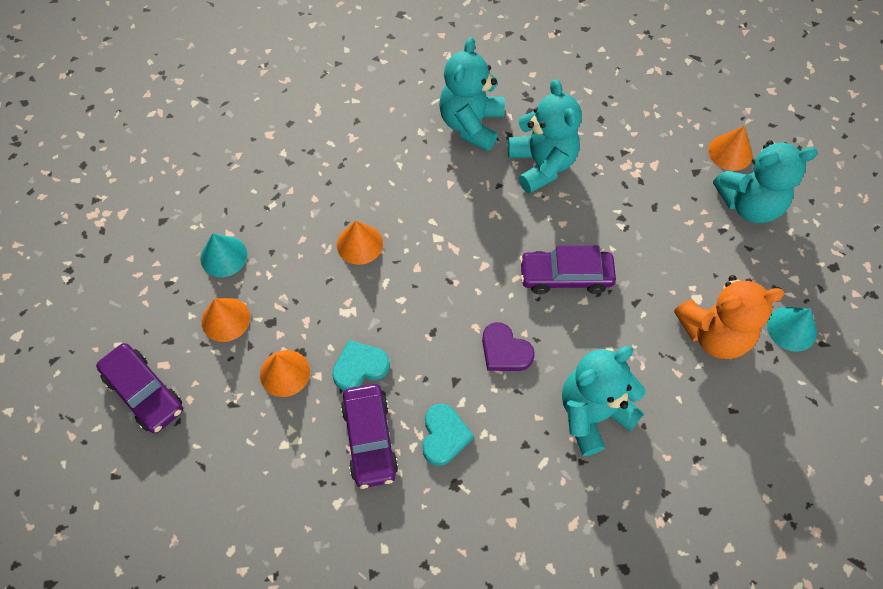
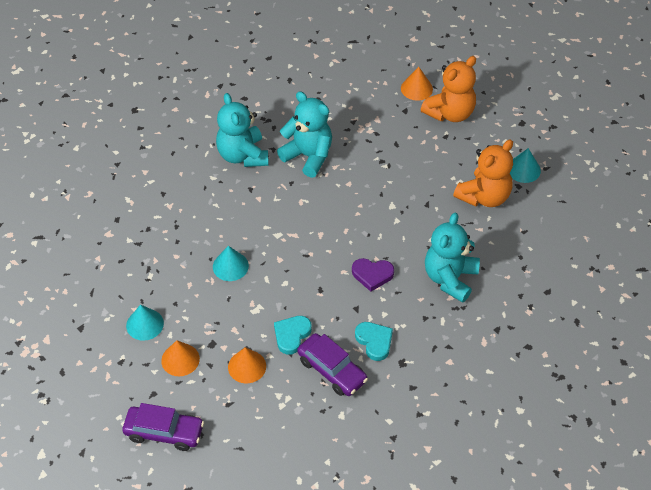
camera: 35 degrees left, 10 degrees down
orange cone [337,221,383,265] -> turquoise cone [213,246,249,281]
purple car [519,246,616,294] -> none
turquoise teddy bear [713,140,818,223] -> orange teddy bear [421,56,476,122]

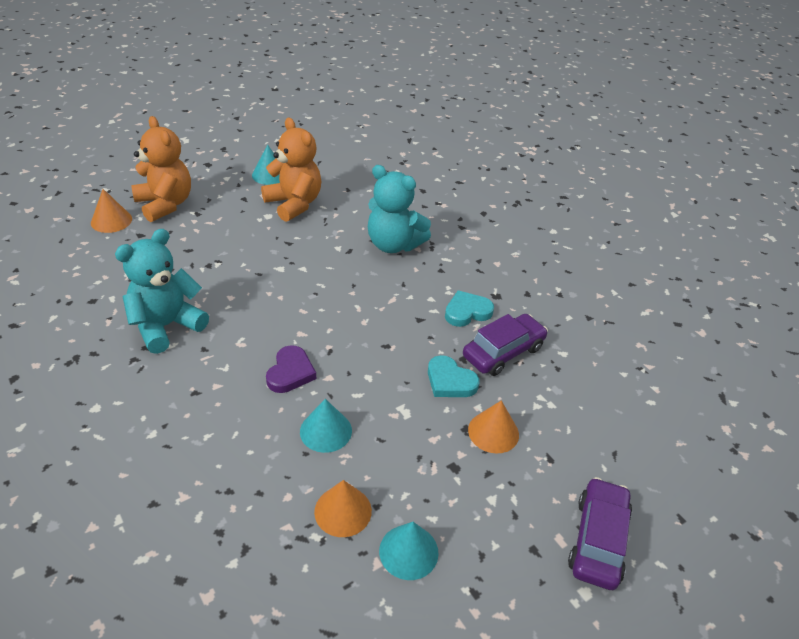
camera: 85 degrees left, 10 degrees down
orange cone [161,340,200,376] -> orange cone moved to [314,480,372,537]
turquoise teddy bear [216,93,269,167] -> none
purple heart [352,258,394,292] -> purple heart moved to [266,345,316,393]

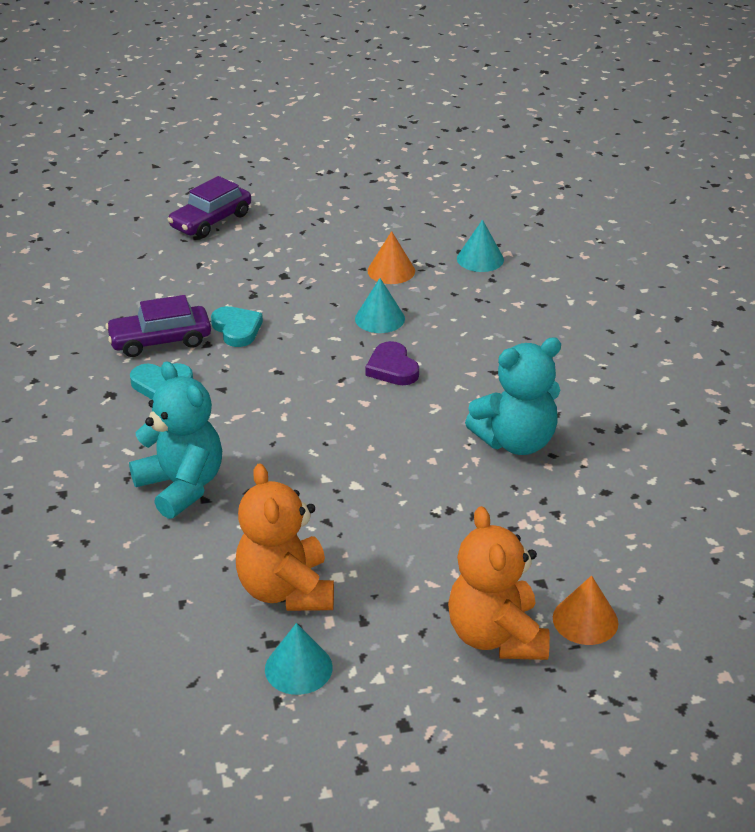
camera: 155 degrees left, 5 degrees down
purple heart [266,345,316,393] -> purple heart turned 60 degrees counterclockwise [365,341,419,385]
turquoise cone [379,522,439,580] -> turquoise cone moved to [457,219,504,272]
orange cone [468,400,519,453] -> none

